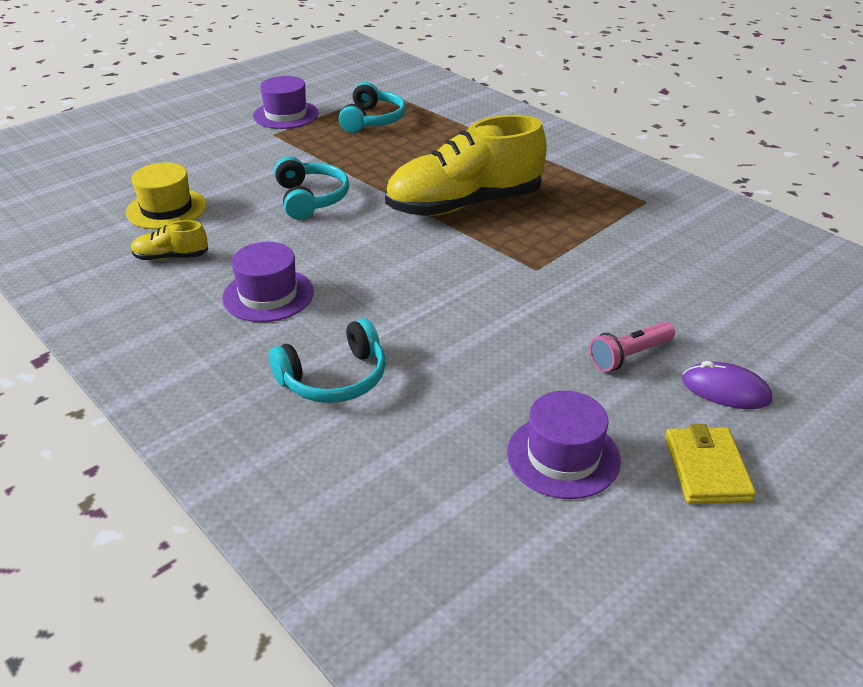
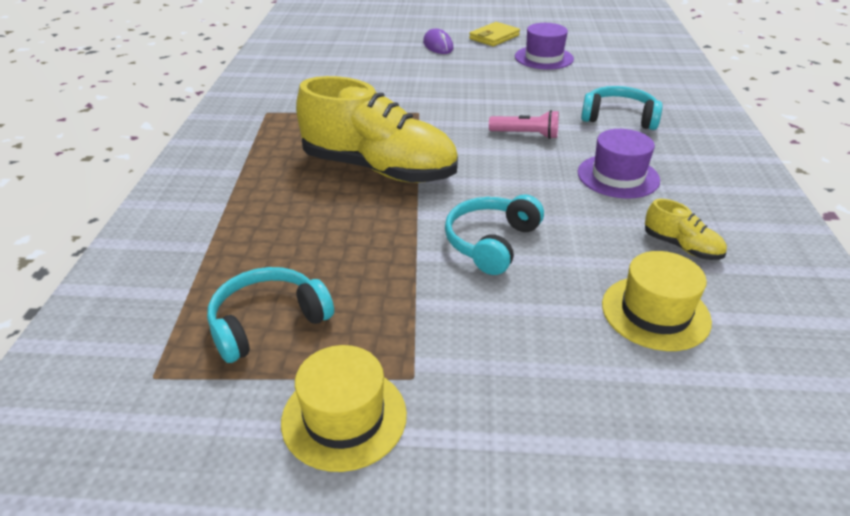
camera: 135 degrees left, 0 degrees up
purple hat [253,76,319,129] -> yellow hat [281,345,407,472]
pink flashlight [589,322,675,372] -> pink flashlight moved to [489,110,559,139]

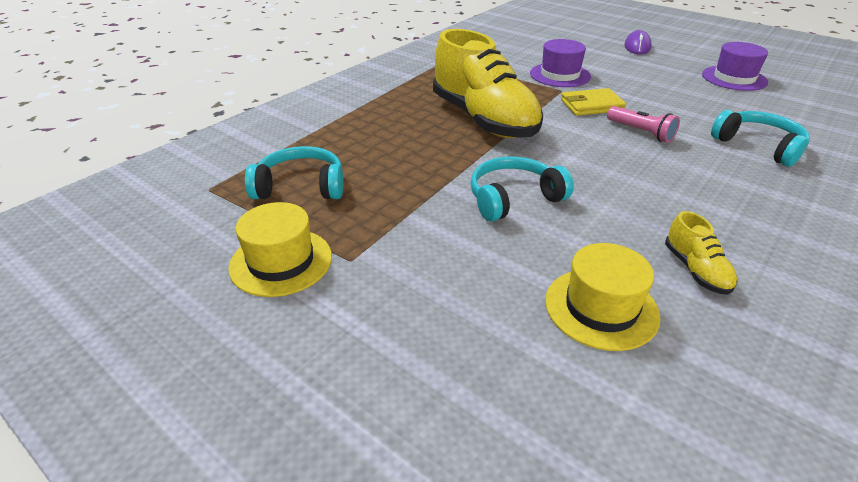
camera: 35 degrees right, 0 degrees up
yellow wallet [469,22,520,46] -> yellow wallet moved to [561,88,626,116]
purple hat [578,129,660,199] -> purple hat moved to [530,39,591,87]

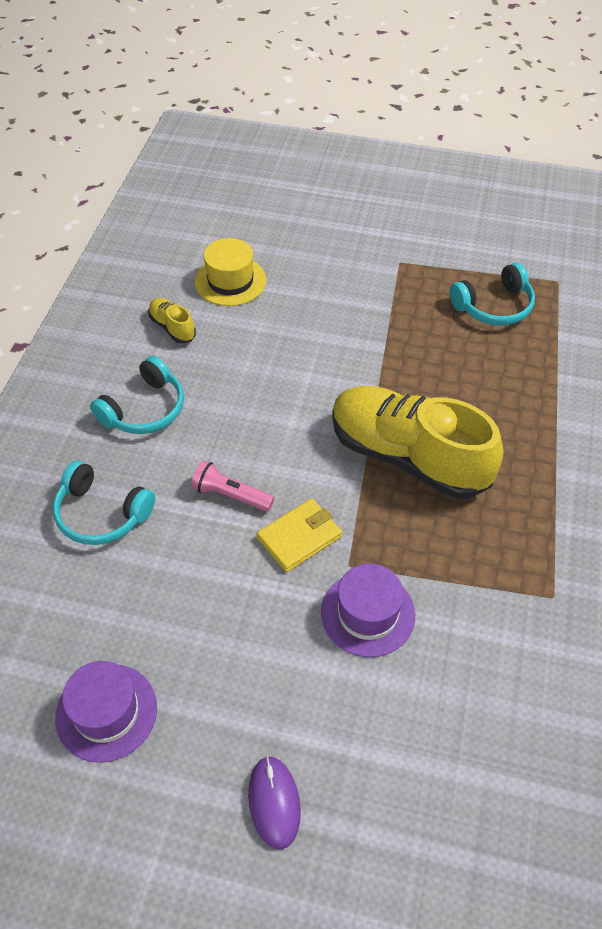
camera: 155 degrees right, 15 degrees up
yellow hat [228,202,332,297] -> none
turquoise headphones [471,157,574,222] -> turquoise headphones moved to [90,356,184,434]

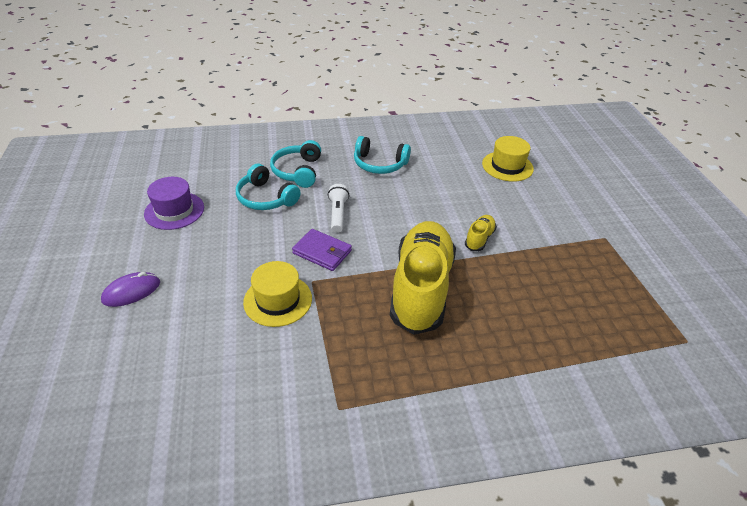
camera: 65 degrees right, 10 degrees down
yellow shoe [148,298,196,343] -> yellow shoe moved to [465,215,497,251]
pink flashlight [191,460,274,512] -> white flashlight [328,184,349,233]
yellow wallet [257,498,342,572] -> purple wallet [292,229,352,271]
purple hat [321,564,415,657] -> yellow hat [243,261,312,327]
turquoise headphones [449,262,535,326] -> turquoise headphones moved to [236,164,301,210]

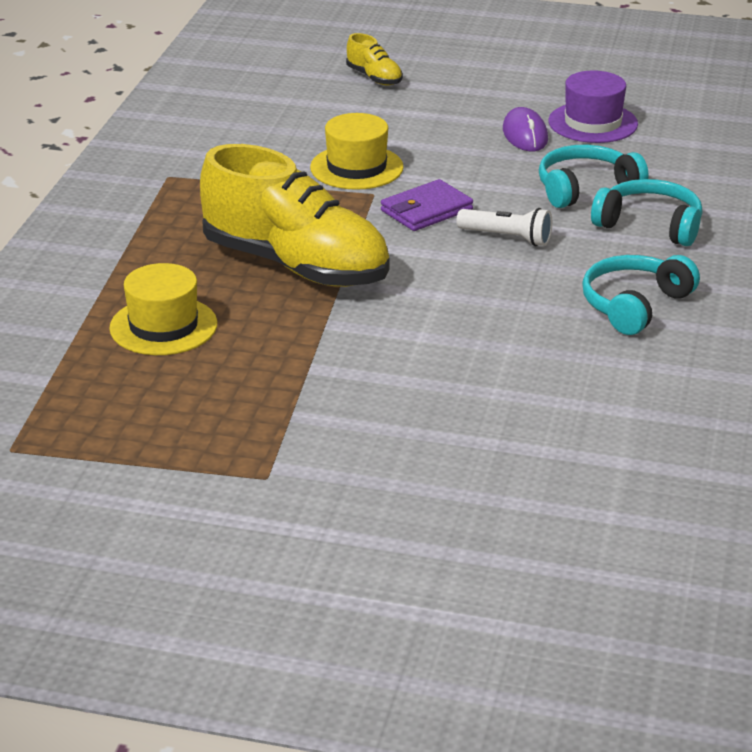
camera: 115 degrees right, 10 degrees down
purple mouse [101,272,160,307] -> purple mouse moved to [503,107,548,151]
yellow shoe [465,215,497,251] -> yellow shoe moved to [346,33,403,86]
yellow hat [482,136,534,182] -> yellow hat moved to [109,263,217,355]

